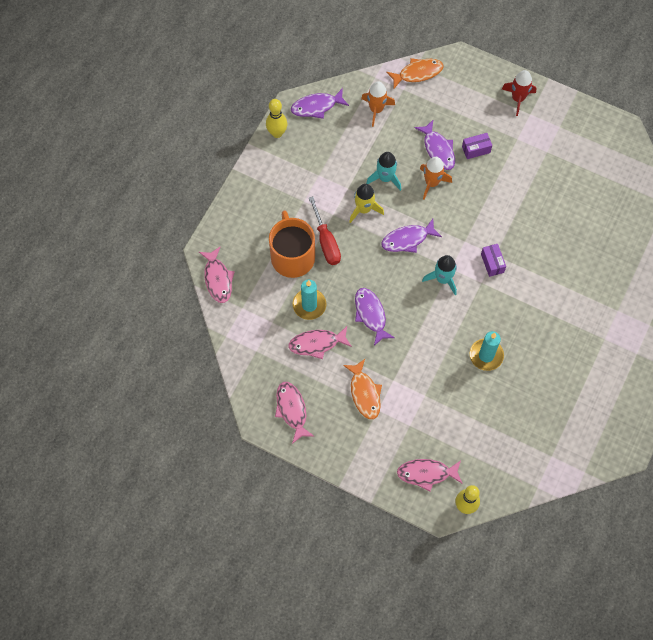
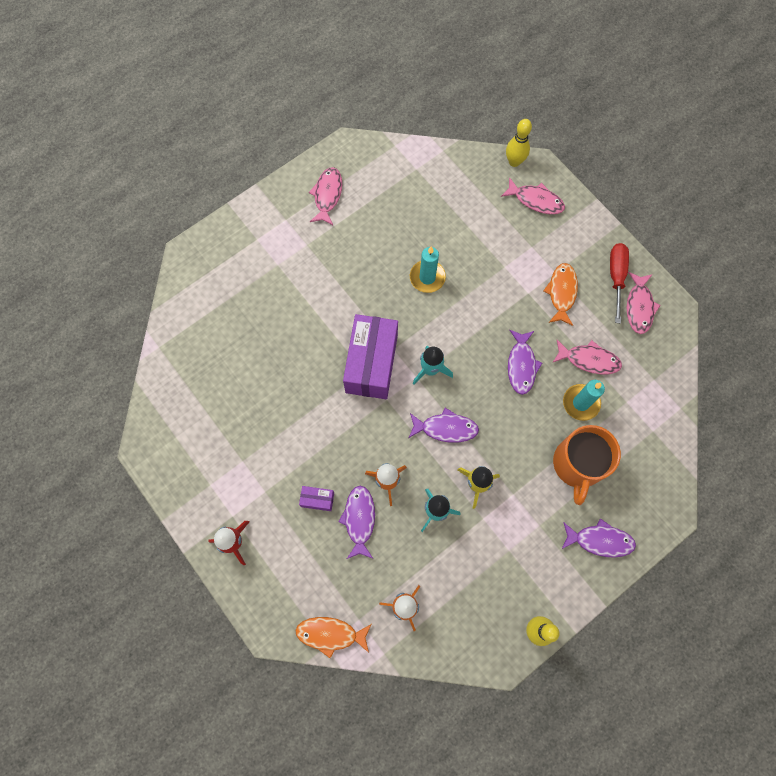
camera: 155 degrees left, 5 degrees up
pink fish [199,247,235,303] -> pink fish moved to [309,167,342,225]
purple fish [291,88,349,119] -> purple fish moved to [562,519,636,558]
red screwdriver [309,196,341,265] -> red screwdriver moved to [610,243,629,323]
purple box [481,244,506,277] -> purple box [343,314,398,399], size x2.35

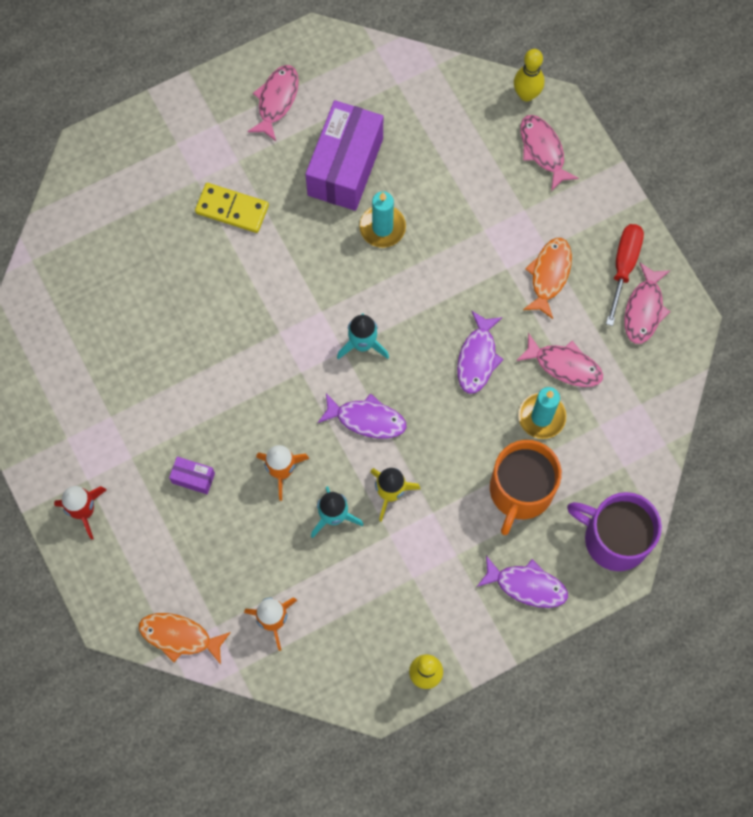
camera: 10 degrees right, 0 degrees up
purple fish [338,486,375,559] -> none
purple box [343,314,398,399] -> purple box moved to [305,100,383,211]
pink fish [501,177,565,214] -> pink fish turned 150 degrees counterclockwise [521,115,579,191]
none -> yellow domino [195,183,269,233]
none -> purple mug [567,492,662,571]

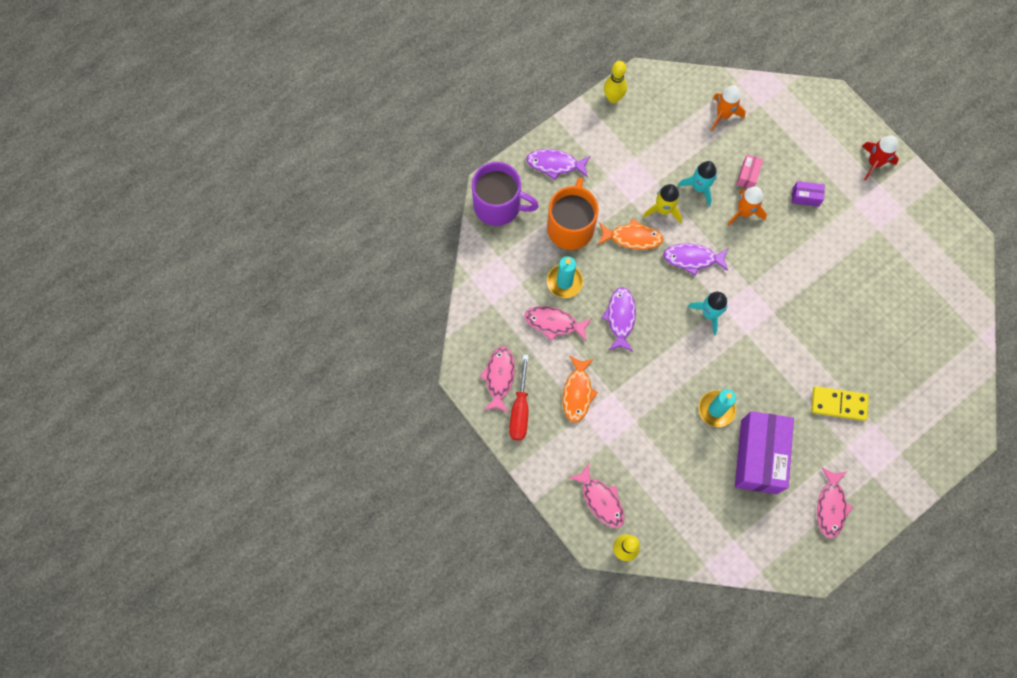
camera: 170 degrees right, 0 degrees up
orange fish [139,613,231,664] -> orange fish moved to [598,218,663,250]
none -> pink box [736,154,763,189]

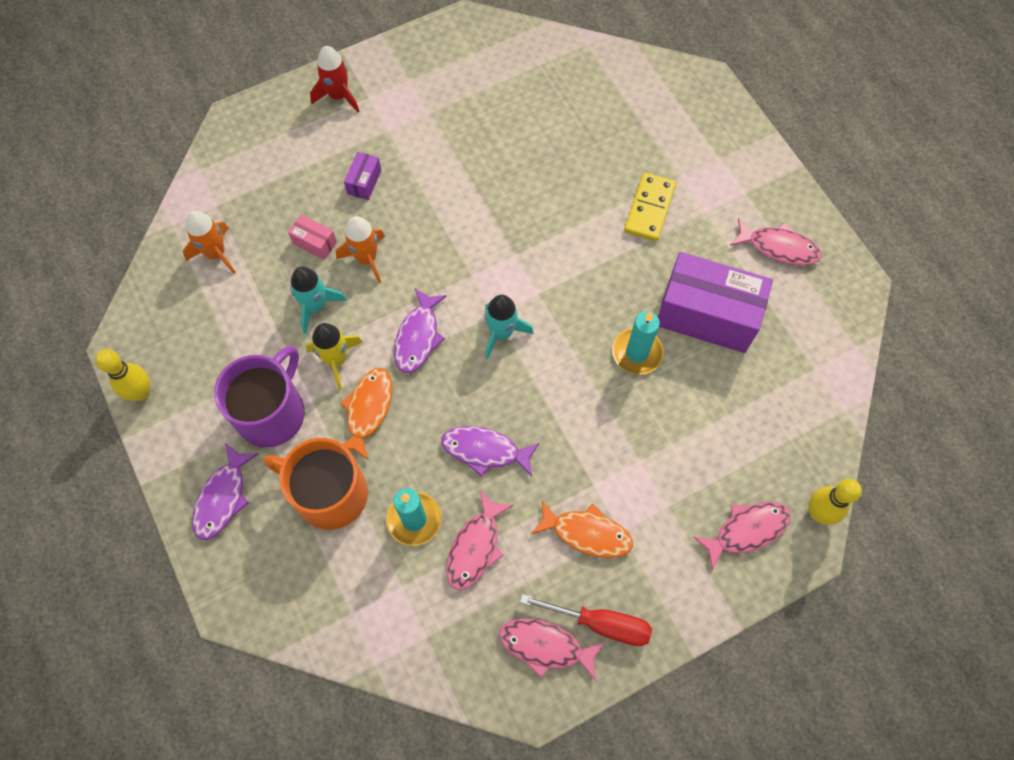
camera: 80 degrees left, 5 degrees down
purple mug [472,162,539,226] -> purple mug moved to [214,346,305,448]

